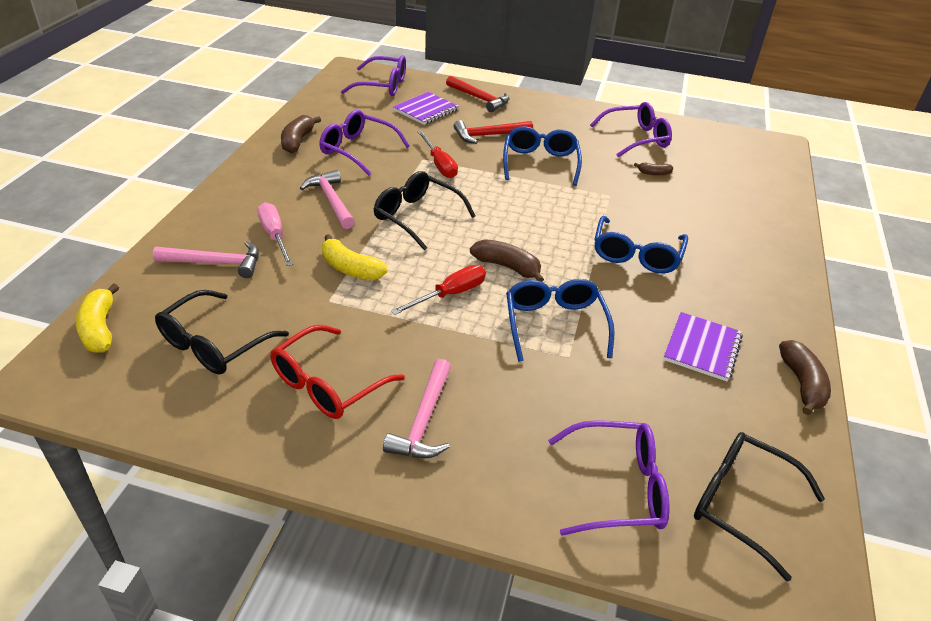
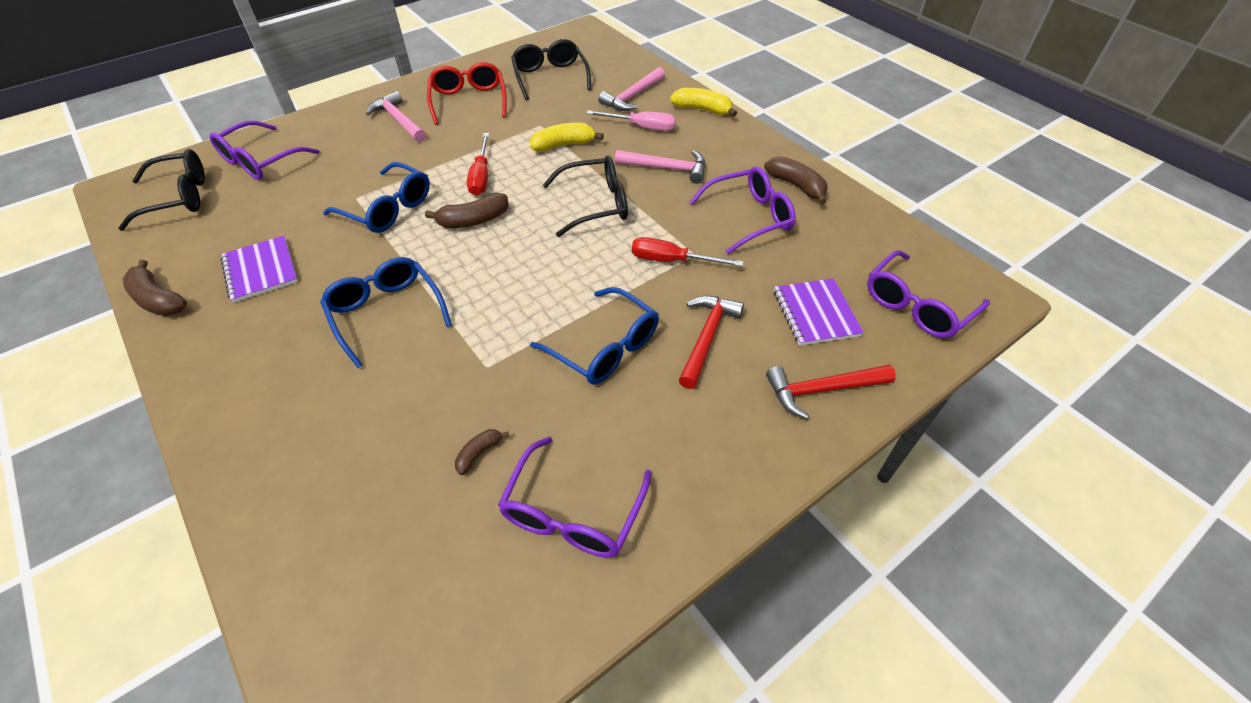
camera: 130 degrees right, 10 degrees up
yellow banana [76,284,119,353] -> yellow banana moved to [670,88,737,117]

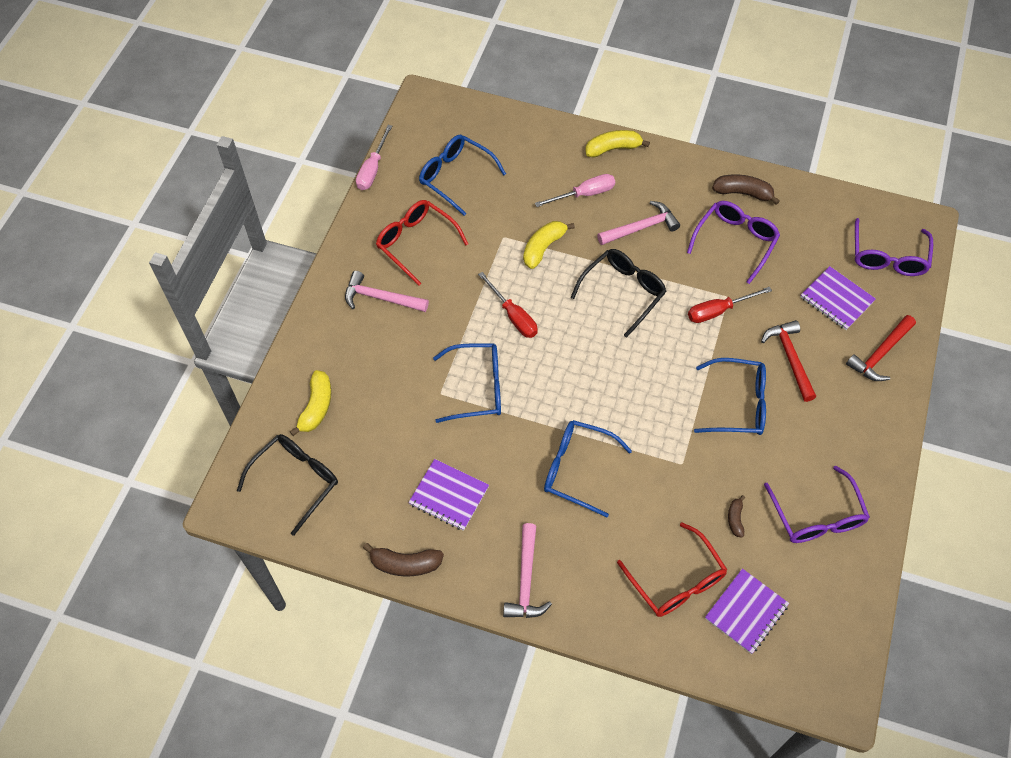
camera: 35 degrees left, 10 degrees up
purple glasses [210,121,320,180] -> yellow banana [290,370,331,436]
brown banana [425,193,509,228] -> none
black glasses [511,39,591,100] -> blue glasses [419,135,506,216]
pink hammer [598,67,665,111] -> pink hammer moved to [503,523,552,618]
none -> pink screwdriver [356,125,392,190]
none -> red glasses [617,523,728,617]
none -> purple notebook [705,568,789,654]

